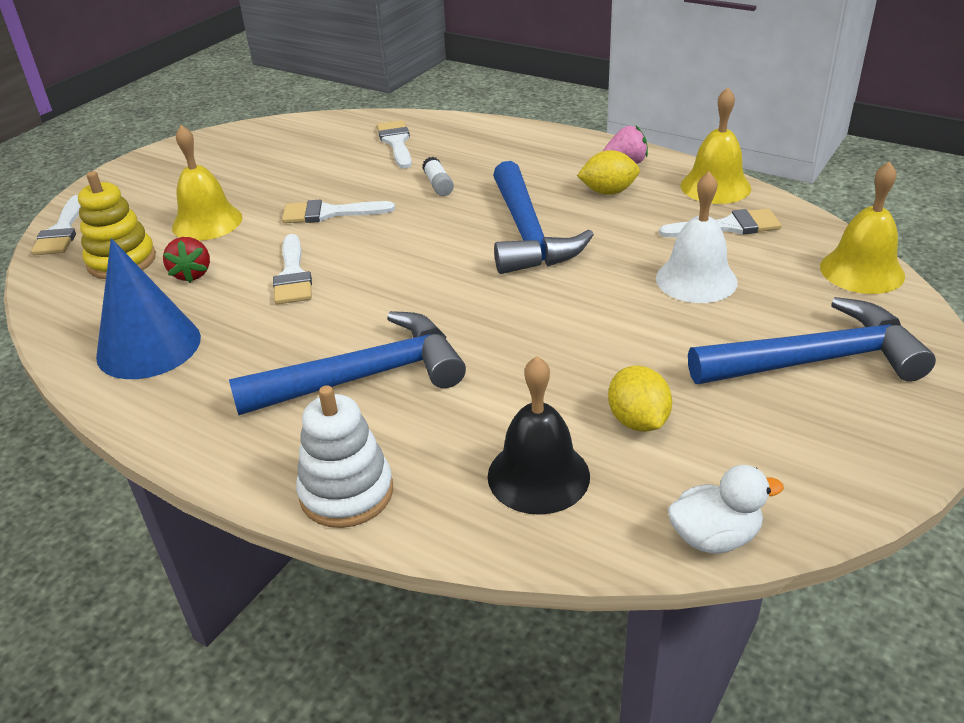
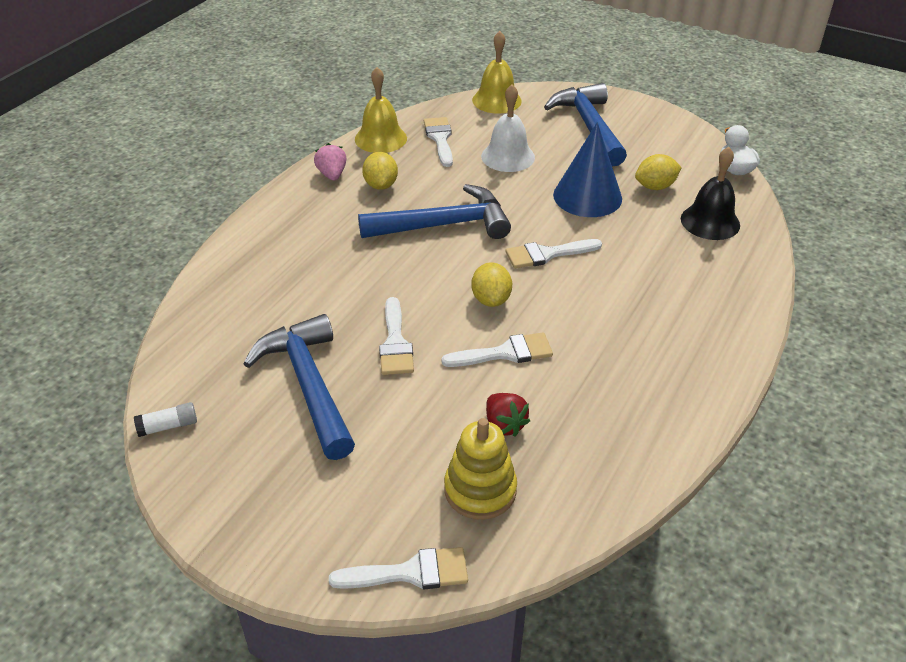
camera: 95 degrees left, 5 degrees up
blue cone [96,238,201,379] -> blue cone moved to [553,122,622,217]
red strawberry [163,237,210,283] -> red strawberry turned 75 degrees clockwise [486,393,530,436]
yellow bell [172,125,243,241] -> none
blue hammer [229,311,466,415] -> blue hammer moved to [243,314,355,460]
white stacking toy [296,385,393,528] -> none
white brush [377,120,412,169] -> white brush moved to [506,239,602,269]
white glue stick [423,157,454,196] -> white glue stick moved to [134,402,197,437]
none -> yellow lemon [471,262,512,307]

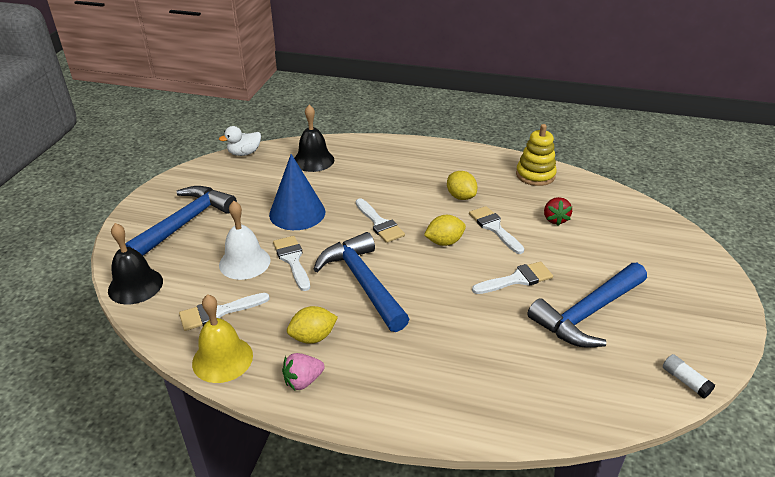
camera: 105 degrees left, 5 degrees down
white brush [329,547,468,589] -> white brush moved to [273,236,310,291]
yellow stacking toy [444,418,517,520] -> yellow stacking toy moved to [516,124,557,186]
yellow bell [472,31,522,113] -> black bell [108,223,163,305]
red strawberry [486,393,530,436] -> red strawberry turned 135 degrees clockwise [544,197,572,225]
blue hammer [544,83,627,166] -> blue hammer turned 150 degrees clockwise [125,186,237,256]
yellow lemon [635,154,682,190] -> yellow lemon moved to [447,171,477,200]

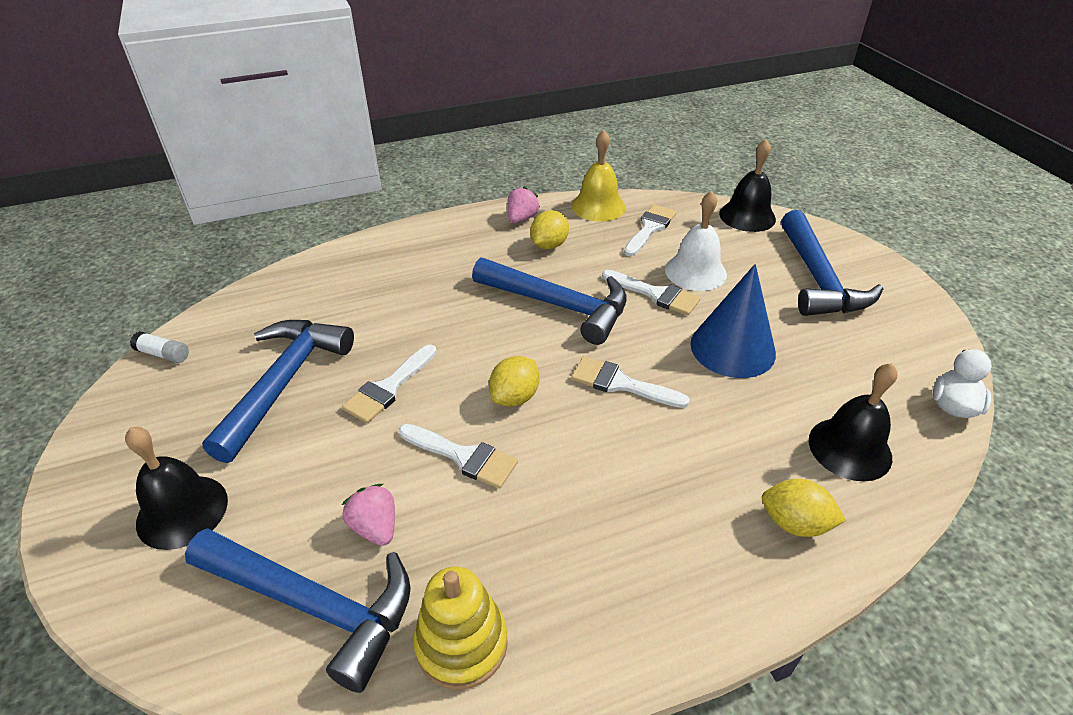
camera: 145 degrees right, 5 degrees up
yellow lemon [447,171,477,200] -> yellow lemon moved to [762,479,846,537]
red strawberry [544,197,572,225] -> pink strawberry [342,484,395,546]
none -> black bell [125,427,228,550]
none -> blue hammer [185,528,411,693]

